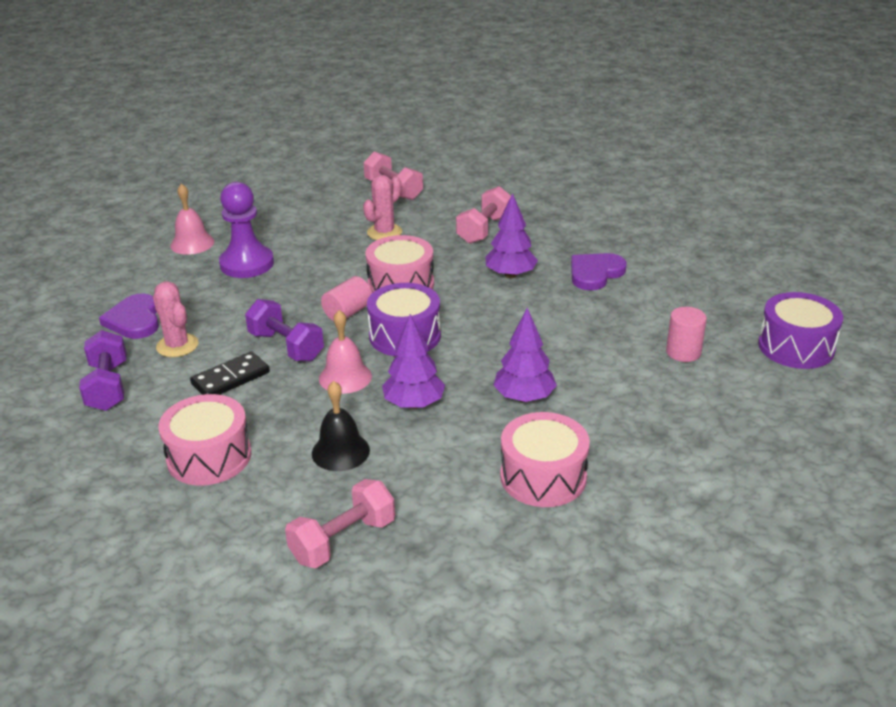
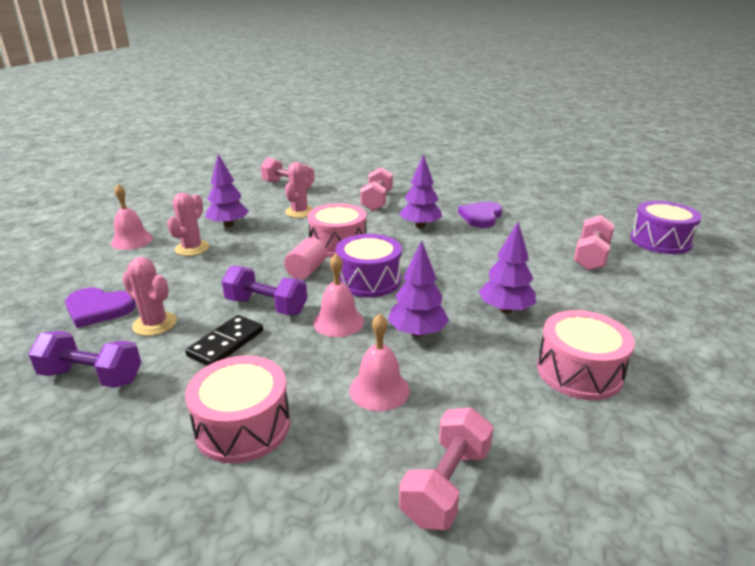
camera: 20 degrees left, 5 degrees down
purple dumbbell [79,330,127,411] -> purple dumbbell turned 45 degrees counterclockwise [28,331,141,388]
purple heart [99,293,159,339] -> purple heart turned 45 degrees counterclockwise [65,288,136,328]
purple pawn [219,182,274,278] -> pink cactus [167,193,209,256]
black bell [312,381,370,471] -> pink bell [350,313,410,411]
pink cylinder [666,307,707,362] -> pink dumbbell [574,215,615,270]
none -> purple tree [205,154,249,227]

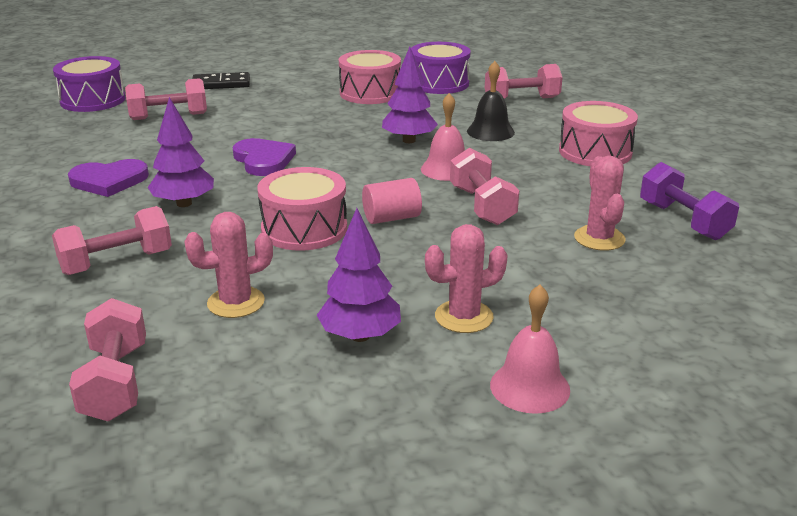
camera: 130 degrees left, 0 degrees up
purple heart [65,288,136,328] -> purple heart moved to [233,138,296,176]
black domino [185,315,263,366] -> black domino moved to [192,72,250,89]
purple dumbbell [222,265,307,315] -> pink dumbbell [450,148,519,225]
purple drum [335,234,402,297] -> purple drum moved to [411,42,471,94]
pink bell [350,313,410,411] -> black bell [467,61,515,141]
purple tree [479,222,536,313] -> none

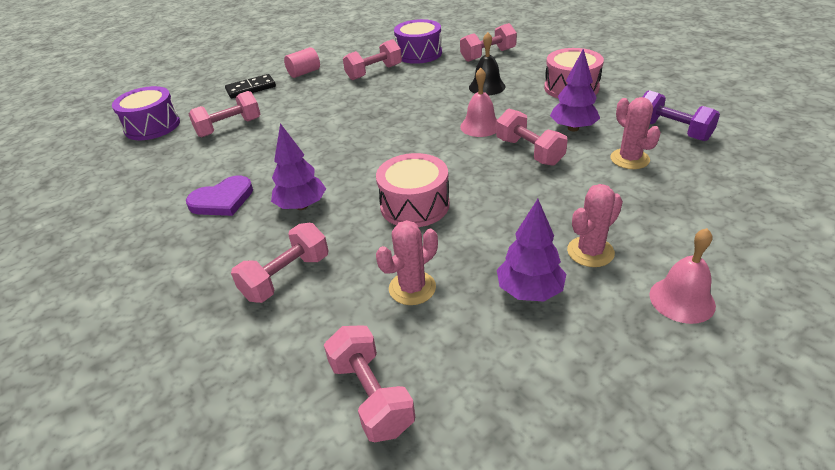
camera: 15 degrees left, 10 degrees up
purple heart [233,138,296,176] -> none
pink drum [339,50,401,104] -> pink dumbbell [343,39,402,80]
pink cylinder [362,178,422,224] -> pink cylinder moved to [284,47,320,78]
purple tree [382,46,438,143] -> purple tree moved to [550,49,600,131]

